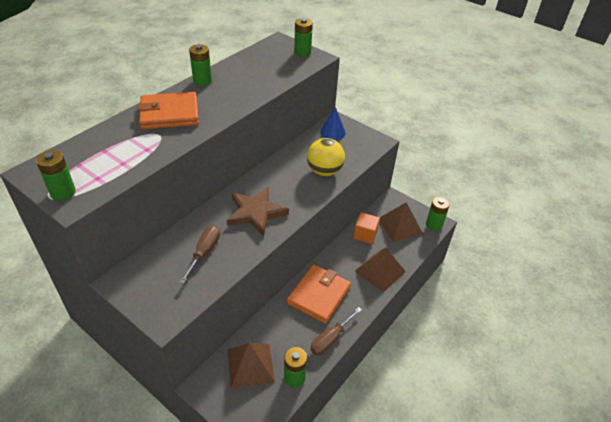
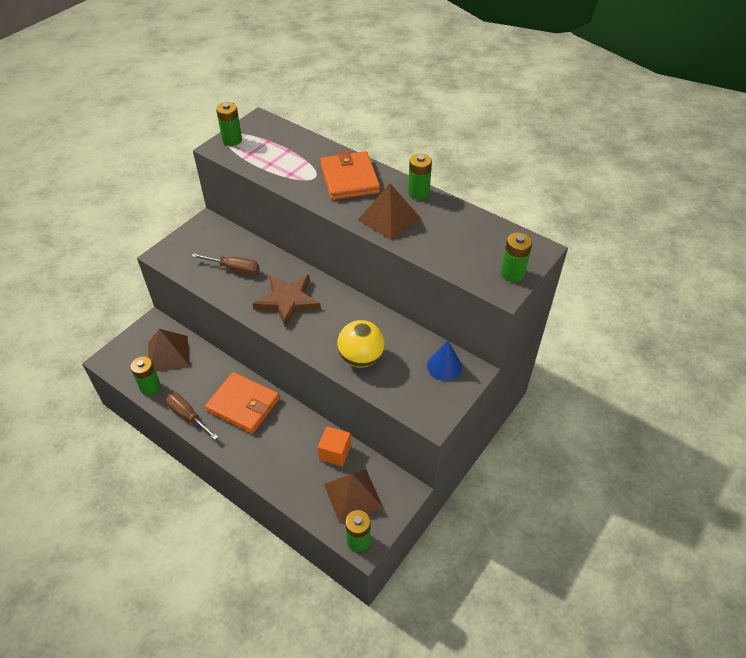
camera: 90 degrees right, 5 degrees up
brown pyramid [355,247,406,293] -> brown pyramid moved to [358,183,421,241]

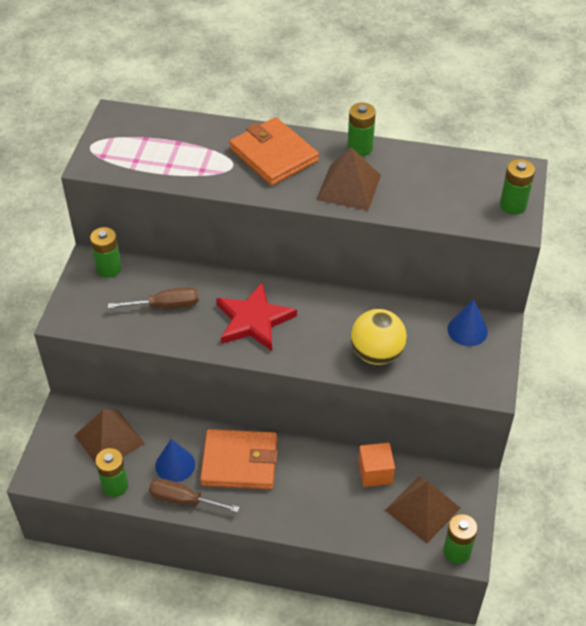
camera: 25 degrees left, 0 degrees up
green battery [216,102,242,146] -> green battery moved to [90,227,122,278]
brown star [252,275,321,328] -> red star [216,282,297,351]
none -> blue cone [155,439,195,482]

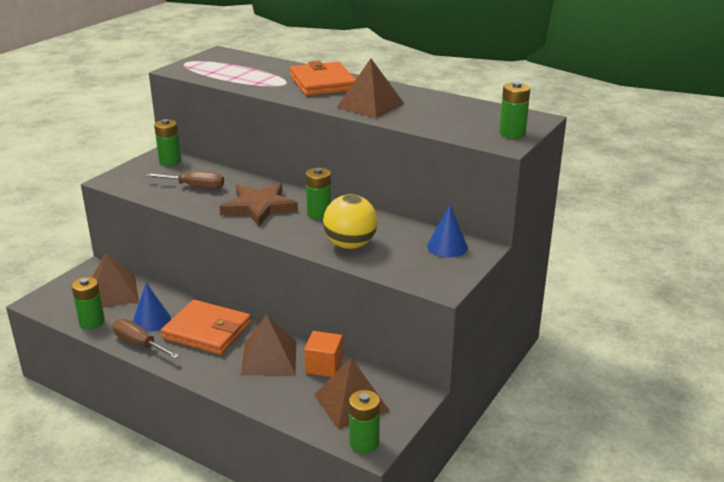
camera: 20 degrees right, 20 degrees down
red star [216,282,297,351] -> brown star [219,183,298,226]
green battery [347,103,376,156] -> green battery moved to [306,168,331,220]
none -> brown pyramid [241,314,297,376]

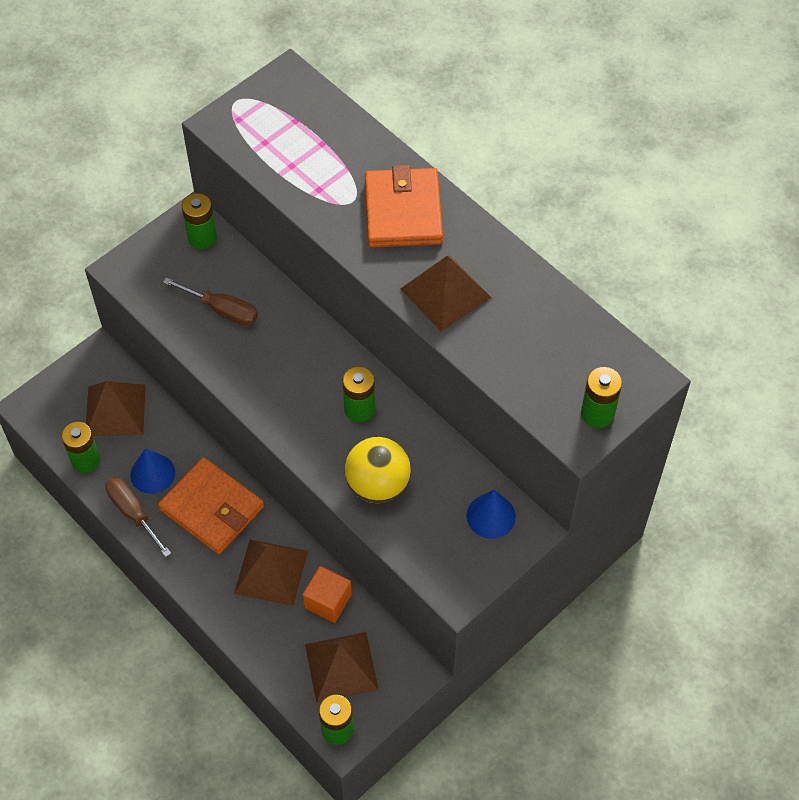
camera: 15 degrees right, 30 degrees up
brown star [219,183,298,226] -> none

